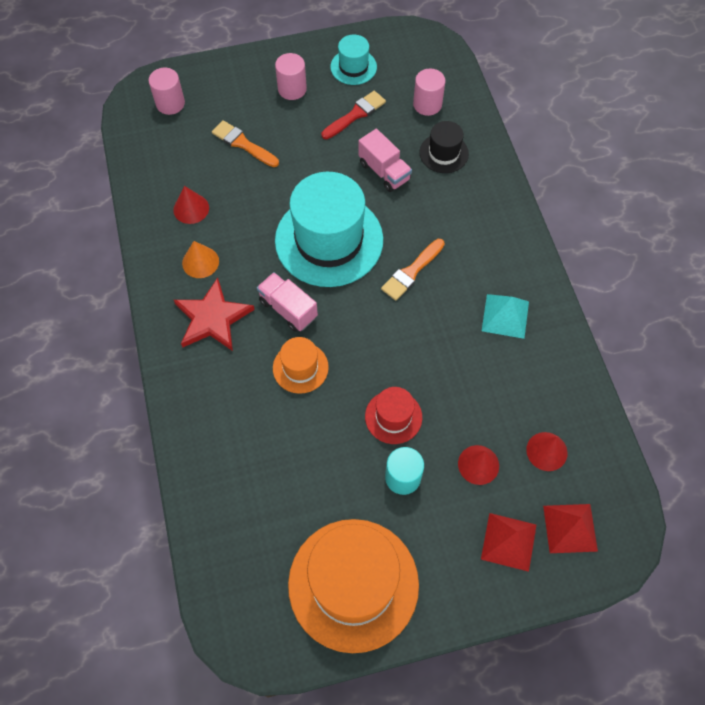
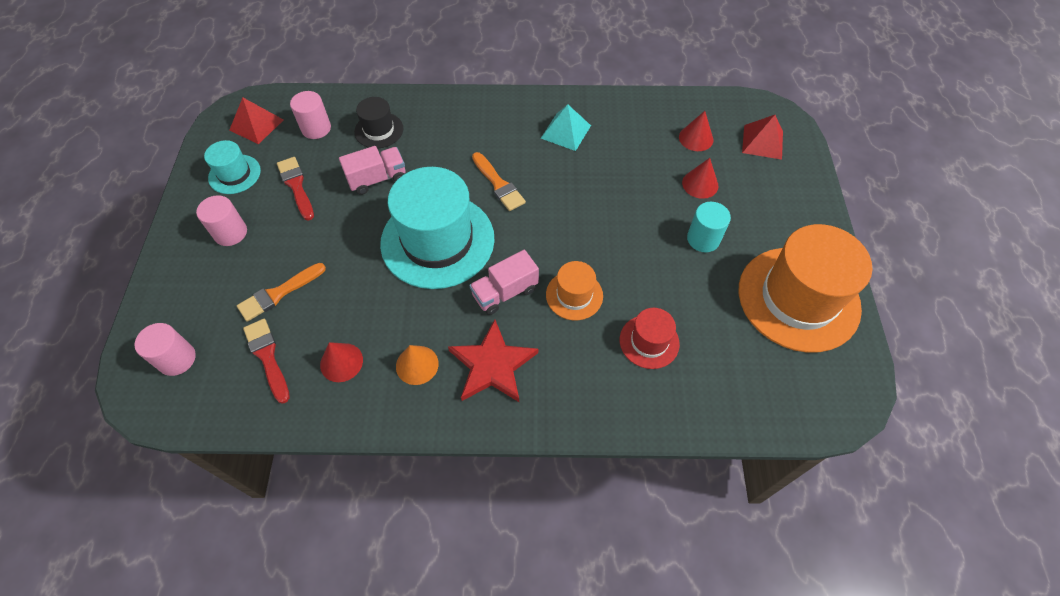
camera: 75 degrees left, 5 degrees down
red hat [365,387,422,444] -> red hat moved to [620,308,680,369]
red pyramid [481,513,536,572] -> red pyramid moved to [229,97,284,144]
none -> red brush [243,319,290,404]

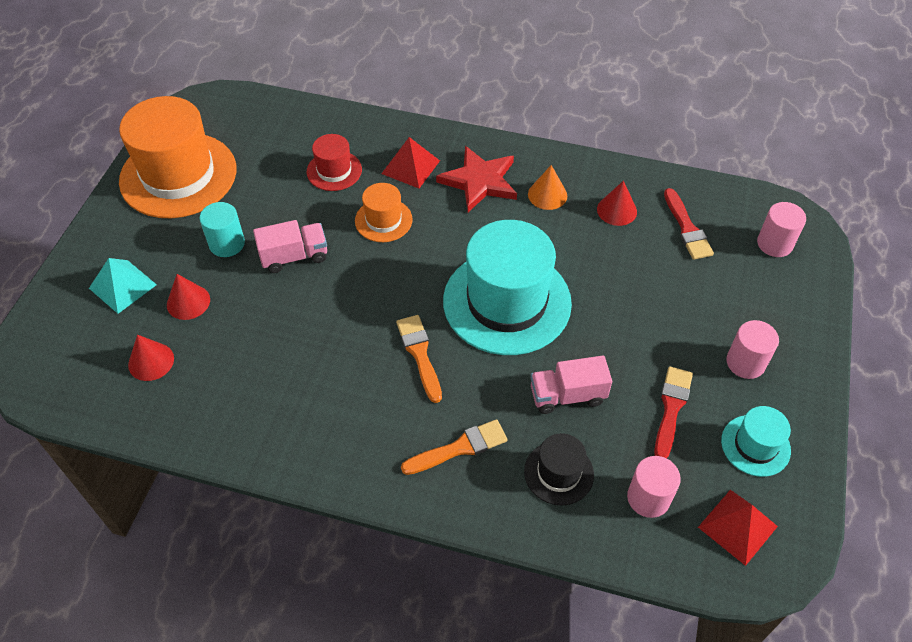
camera: 165 degrees left, 5 degrees down
orange brush [237,263,326,322] -> orange brush moved to [401,419,508,475]
red brush [277,157,314,221] -> red brush turned 150 degrees counterclockwise [654,366,693,458]
pink truck [469,250,539,315] -> pink truck moved to [253,220,327,273]
turquoise pyramid [541,104,591,151] -> turquoise pyramid moved to [89,258,157,314]
red pyramid [742,115,783,160] -> red pyramid moved to [381,137,440,188]

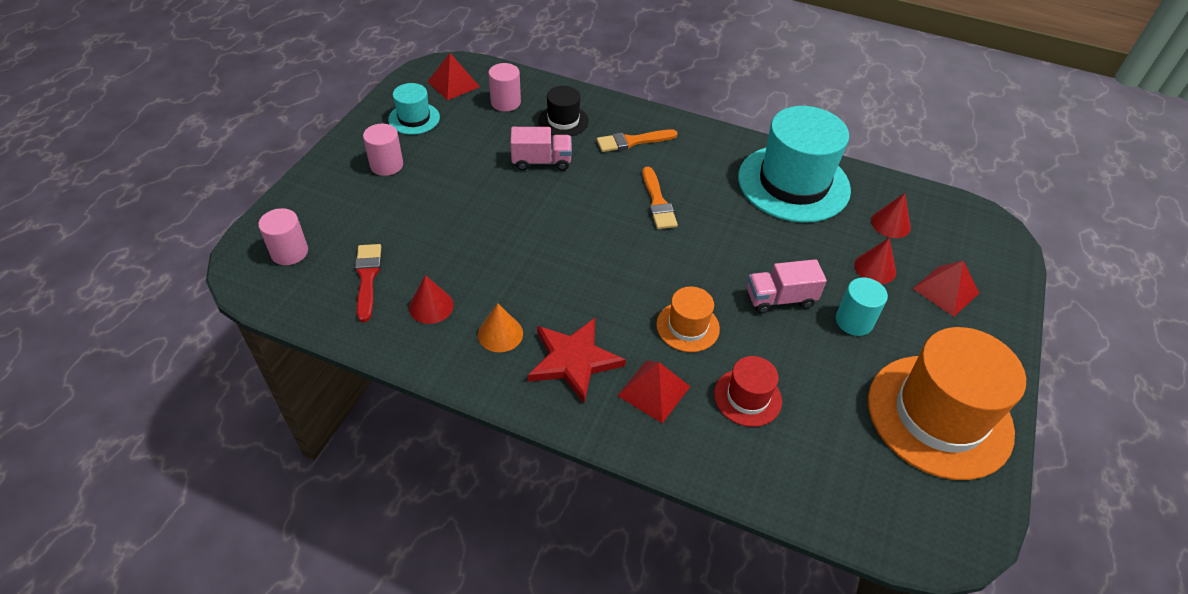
camera: 175 degrees left, 5 degrees down
turquoise pyramid [89,258,157,314] -> red pyramid [913,261,979,317]
turquoise hat [443,220,572,355] -> turquoise hat moved to [738,106,851,223]
red brush [654,366,693,458] -> none

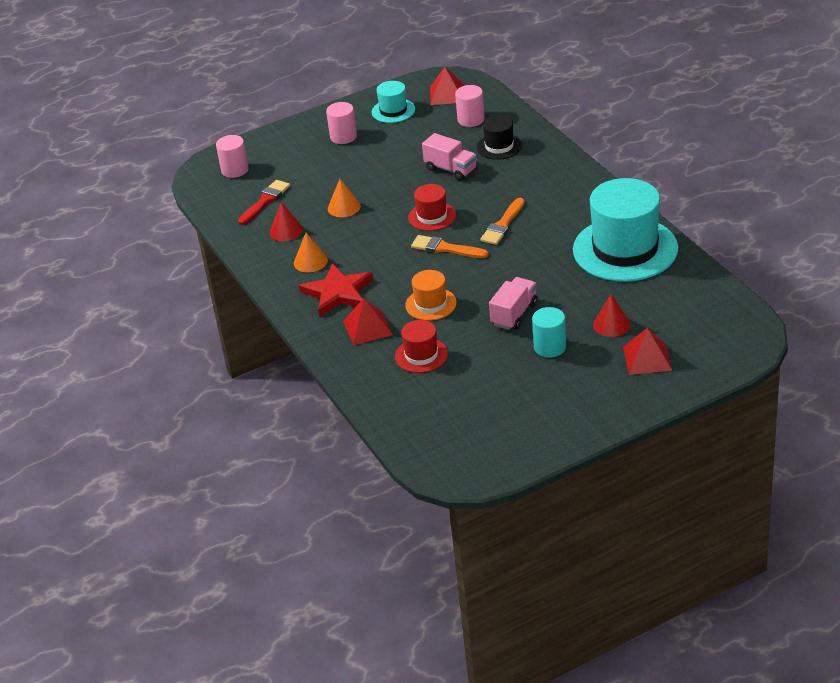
camera: 45 degrees right, 10 degrees down
orange brush [596,129,678,152] -> orange brush moved to [411,235,488,258]
pink truck [747,259,827,314] -> pink truck turned 90 degrees clockwise [489,277,538,330]
orange hat [868,327,1026,480] -> none
red cone [871,193,911,238] -> none
none -> orange cone [328,179,361,217]
none -> red hat [408,184,456,231]

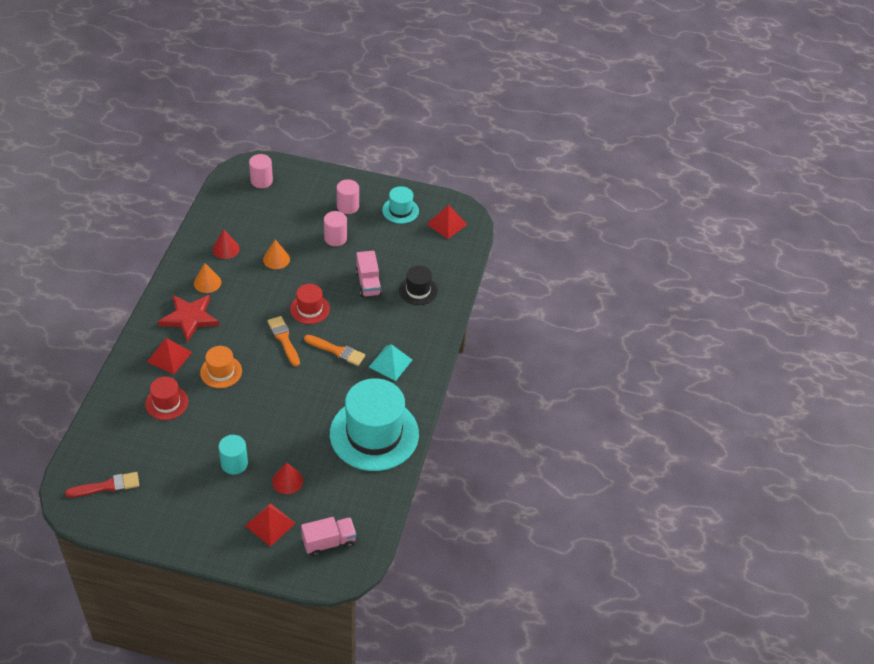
camera: 35 degrees right, 10 degrees up
red brush [238,180,290,225] -> red brush moved to [65,472,139,498]
pink cylinder [455,85,485,127] -> pink cylinder moved to [324,211,347,246]
orange brush [480,198,525,245] -> orange brush turned 135 degrees counterclockwise [304,335,365,366]
pink truck [489,277,538,330] -> pink truck moved to [301,517,356,557]
none -> turquoise pyramid [369,344,412,381]

